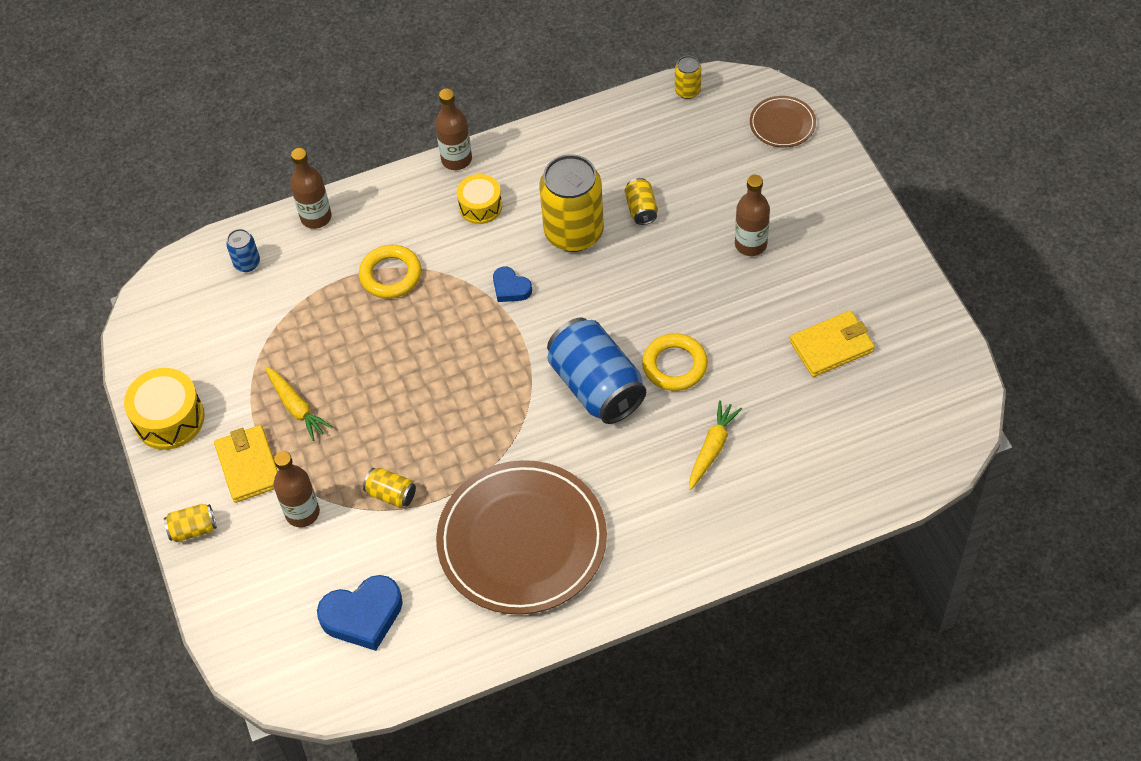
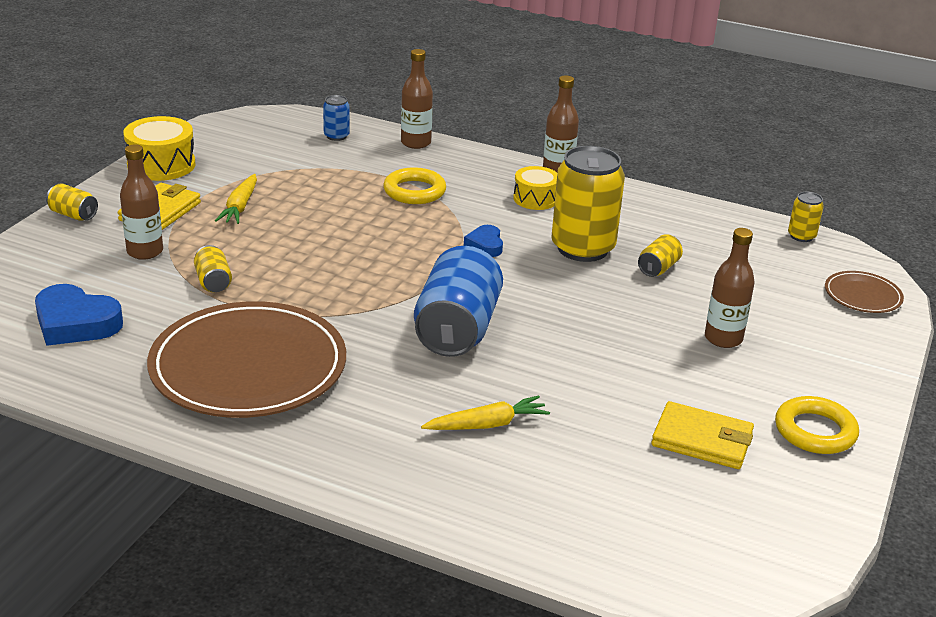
camera: 40 degrees right, 25 degrees down
yellow ring [642,333,708,391] -> yellow ring moved to [775,396,859,454]

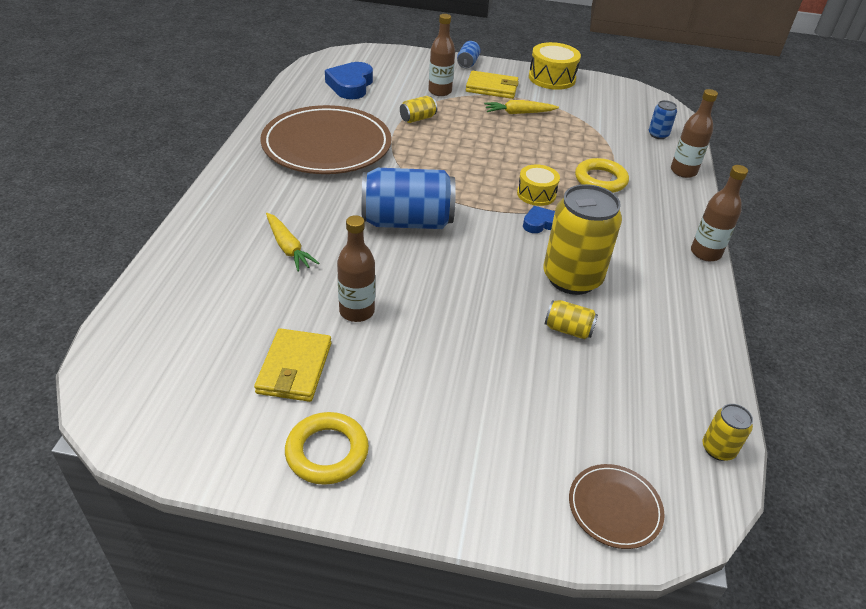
camera: 75 degrees right, 10 degrees up
yellow can [46,183,98,221] -> blue can [457,41,481,68]
yellow drum [513,166,557,210] -> yellow drum moved to [517,164,560,206]
brown bottle [705,228,755,348] -> brown bottle moved to [337,215,375,322]

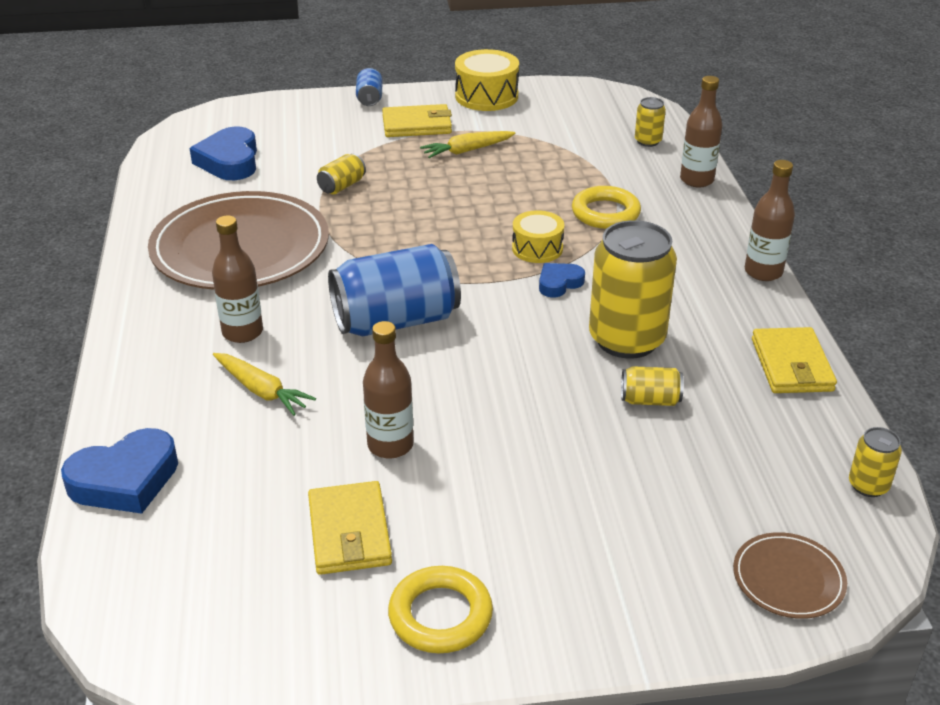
camera: 15 degrees left, 5 degrees down
brown bottle [428,14,455,96] -> brown bottle moved to [212,215,263,343]
blue can [649,100,677,139] -> yellow can [635,97,666,147]
none -> blue heart [61,428,178,514]
none -> yellow wallet [752,327,837,393]

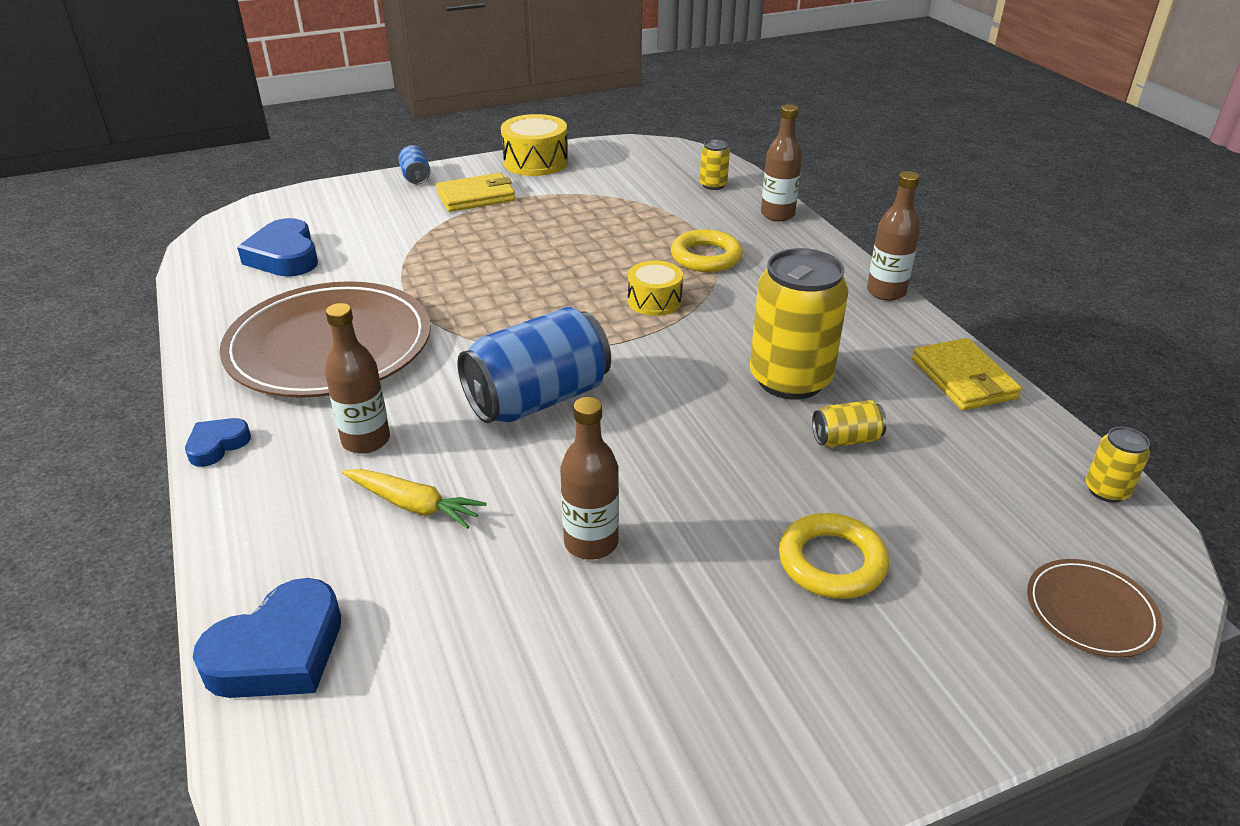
camera: 15 degrees left, 0 degrees up
yellow wallet [308,481,392,575] -> none
yellow can [317,153,366,195] -> none
yellow ring [388,566,493,653] -> yellow ring moved to [779,513,889,599]
yellow carrot [420,131,516,158] -> none
blue heart [539,263,585,298] -> blue heart moved to [185,418,251,467]

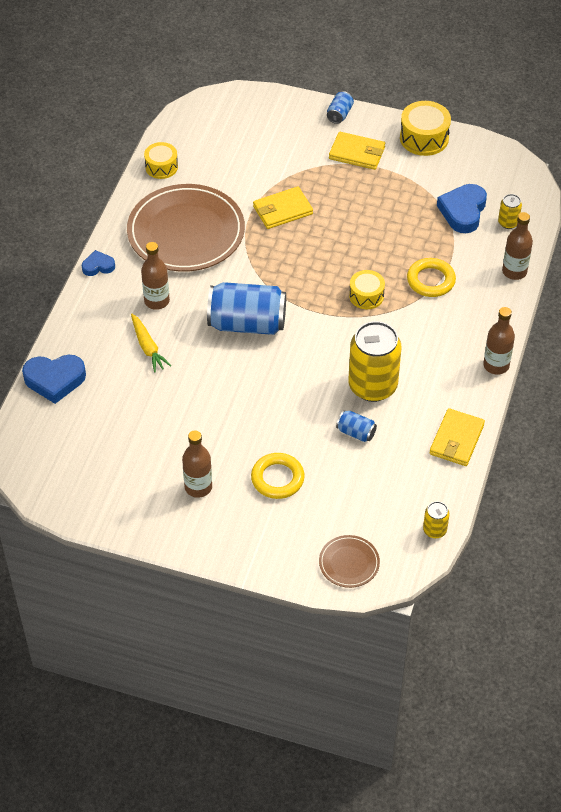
camera: 40 degrees right, 15 degrees up
blue heart [237,218,318,277] -> blue heart moved to [437,184,487,233]
brown bottle [560,397,619,560] -> brown bottle moved to [182,430,212,498]
yellow can [812,400,887,447] -> blue can [336,410,377,442]
none -> yellow drum [144,142,178,179]
none -> yellow wallet [253,186,313,229]

